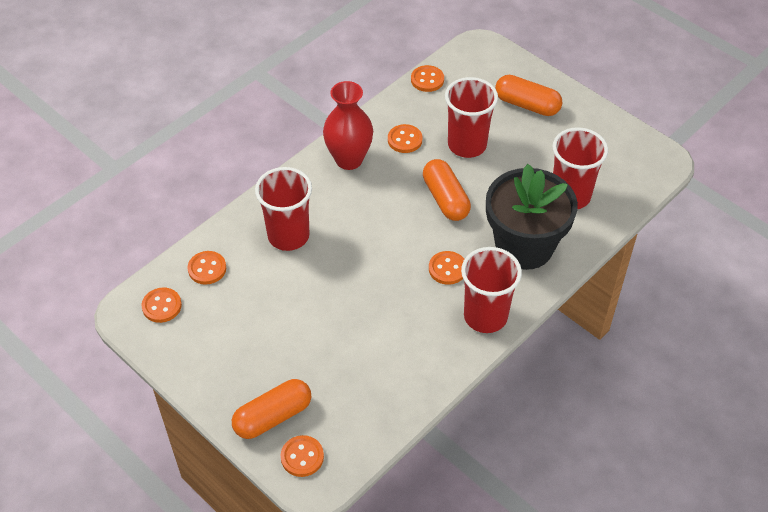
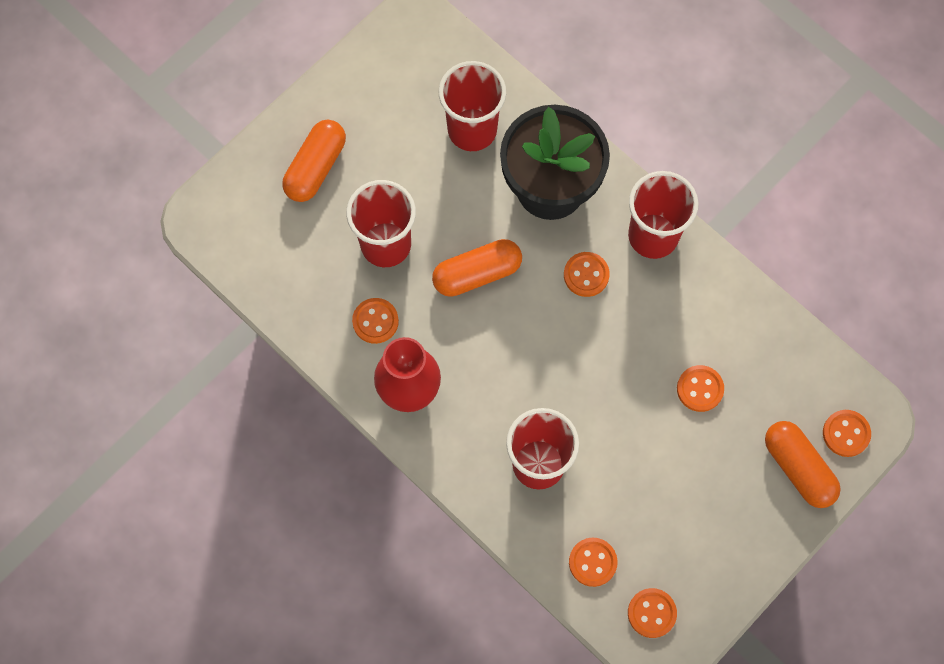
camera: 90 degrees left, 20 degrees up
orange button [411,65,444,92] -> orange button moved to [677,365,724,412]

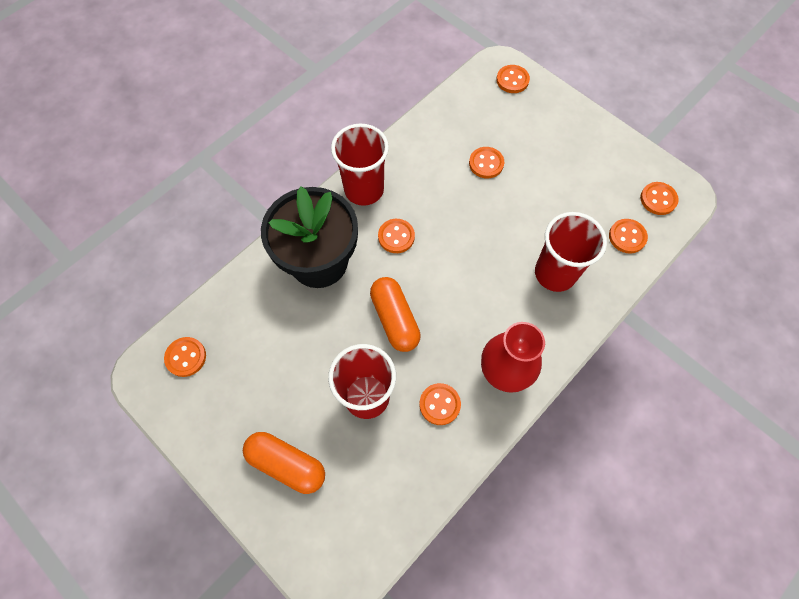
camera: 90 degrees left, 5 degrees down
red cup [438,61,506,151] -> none
orange capsule [765,421,841,508] -> none
none -> orange button [164,337,206,377]

